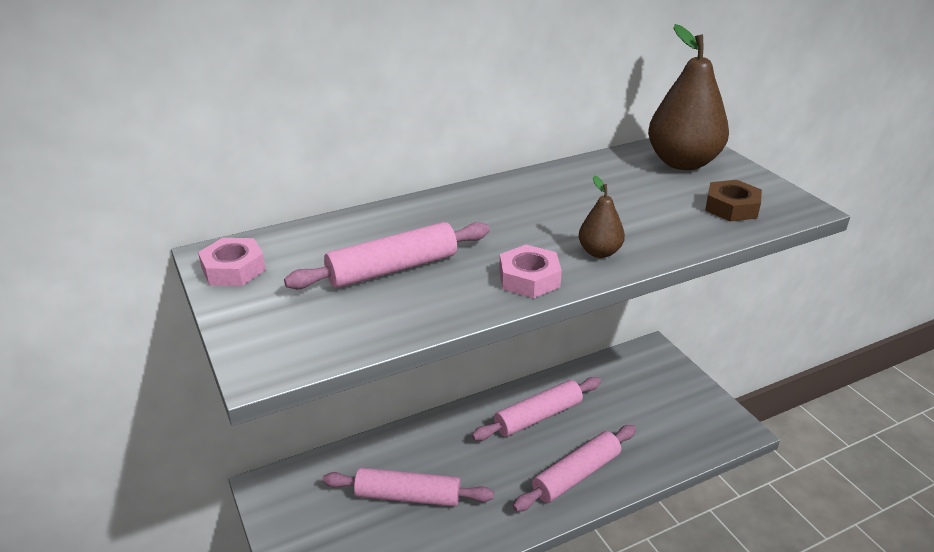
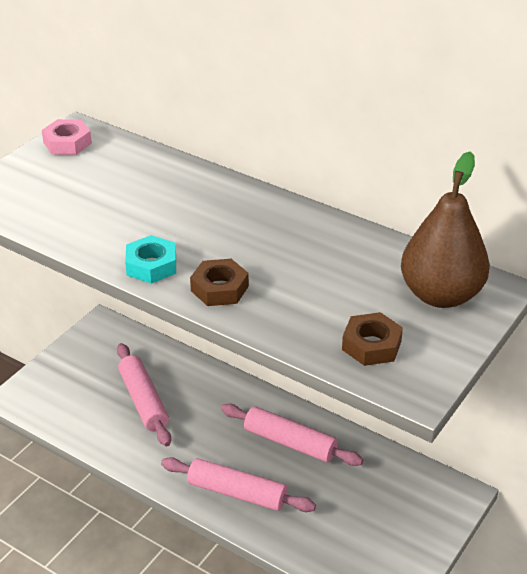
camera: 60 degrees right, 5 degrees up
pink rolling pin [284,222,490,289] -> none
pink nut [499,245,562,298] -> turquoise nut [125,235,176,284]
brown pear [579,176,625,258] -> brown nut [190,259,249,306]

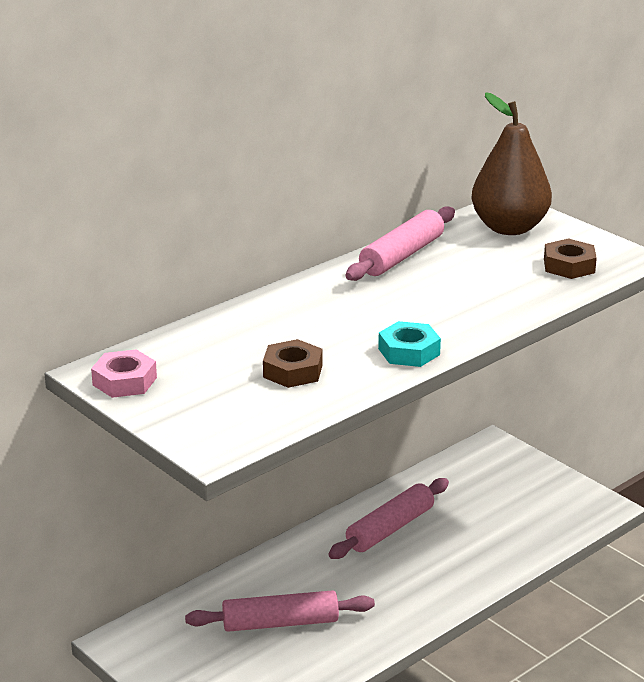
camera: 75 degrees left, 10 degrees down
pink rolling pin [161,457,316,512] -> pink rolling pin moved to [345,206,455,281]
brown nut [190,259,249,306] -> brown nut moved to [263,339,323,388]

